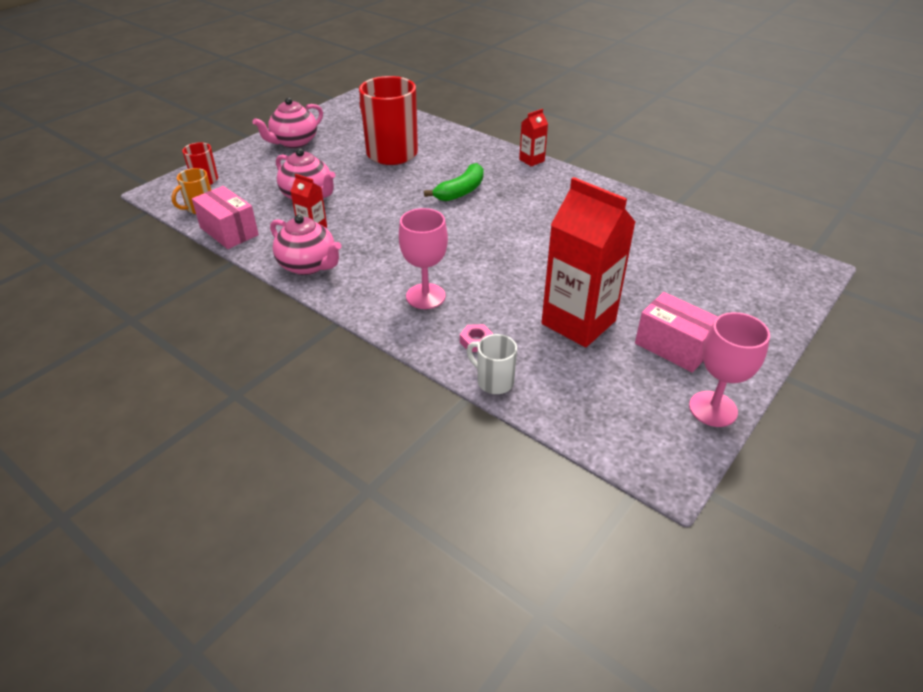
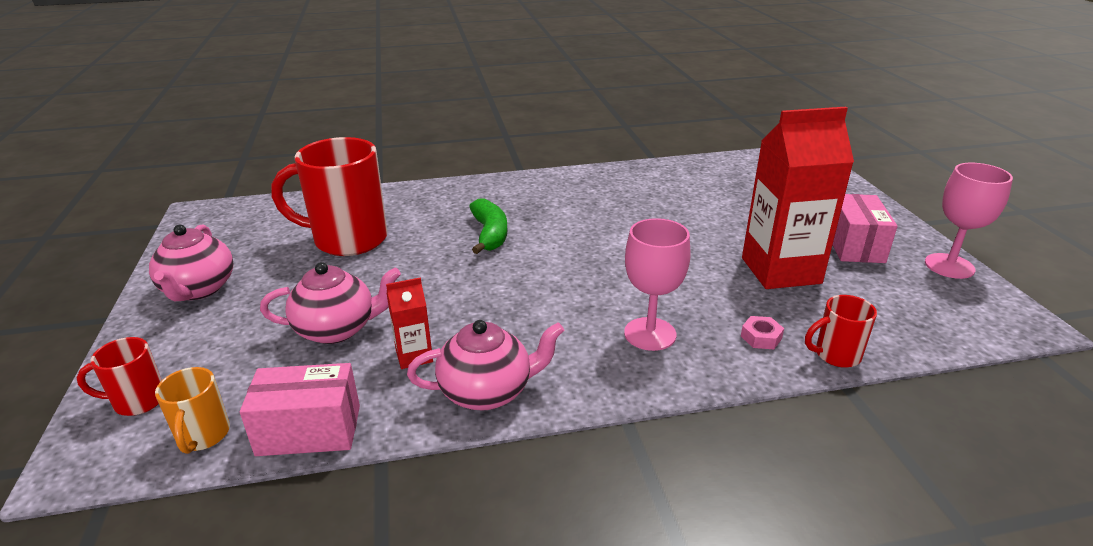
camera: 50 degrees left, 10 degrees down
white mug [467,334,517,394] -> red mug [805,295,877,368]
red carton [519,109,548,167] -> none
pink box [635,292,718,373] -> pink box turned 75 degrees counterclockwise [833,194,898,263]

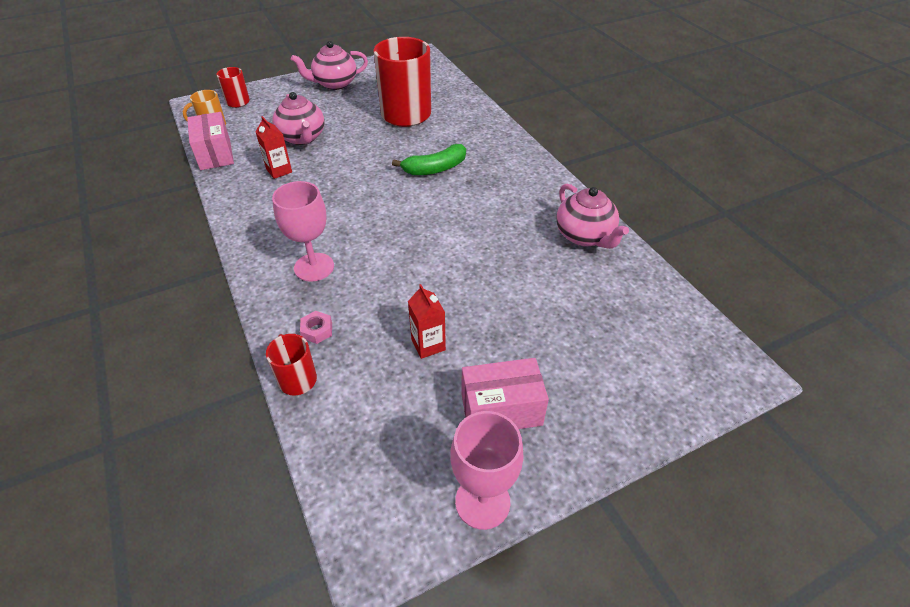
camera: 75 degrees right, 15 degrees up
pink teapot [407,320,564,411] -> pink teapot moved to [556,184,629,249]
red carton [742,107,854,289] -> red carton [408,284,446,359], size x0.46

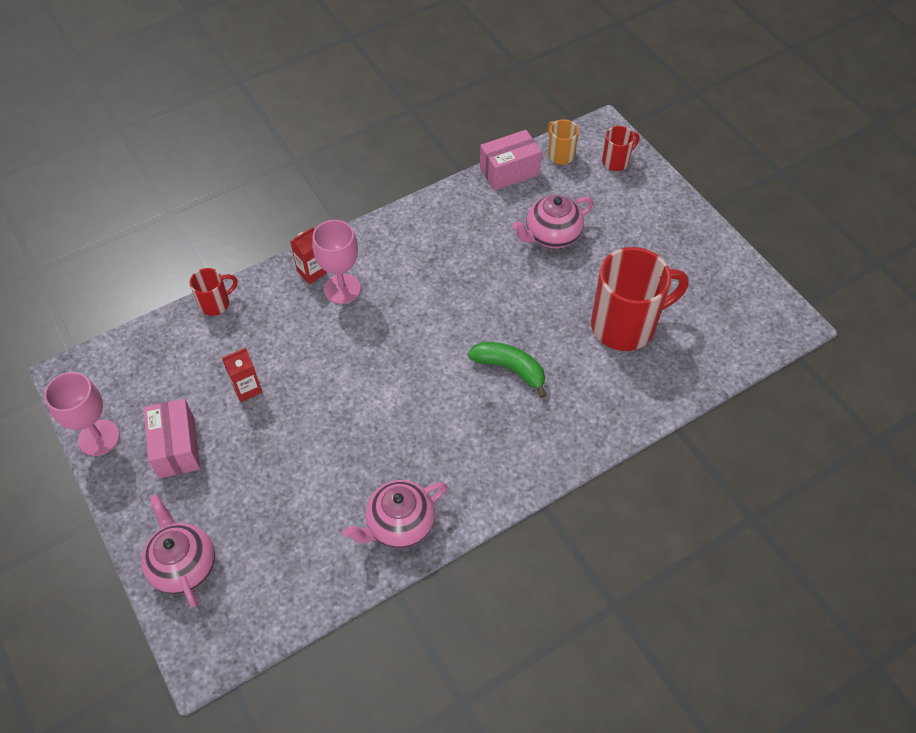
camera: 85 degrees right, 10 degrees up
red carton [255,116,292,179] -> red carton moved to [290,227,327,284]
pink teapot [291,41,368,90] -> pink teapot moved to [141,494,215,607]
pink nut [300,311,332,344] -> none
green banana [392,144,466,175] -> green banana turned 150 degrees clockwise [468,342,547,398]

